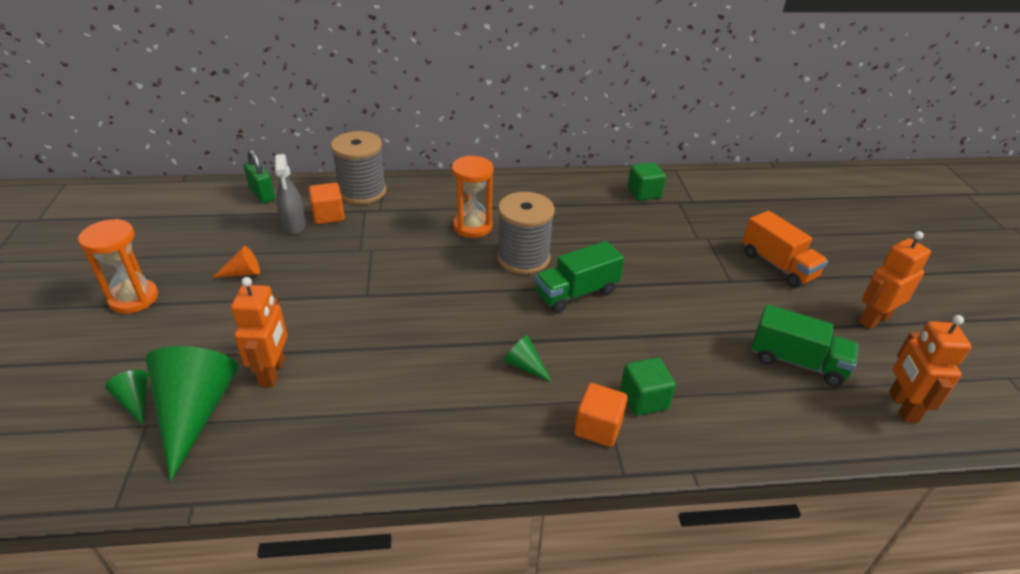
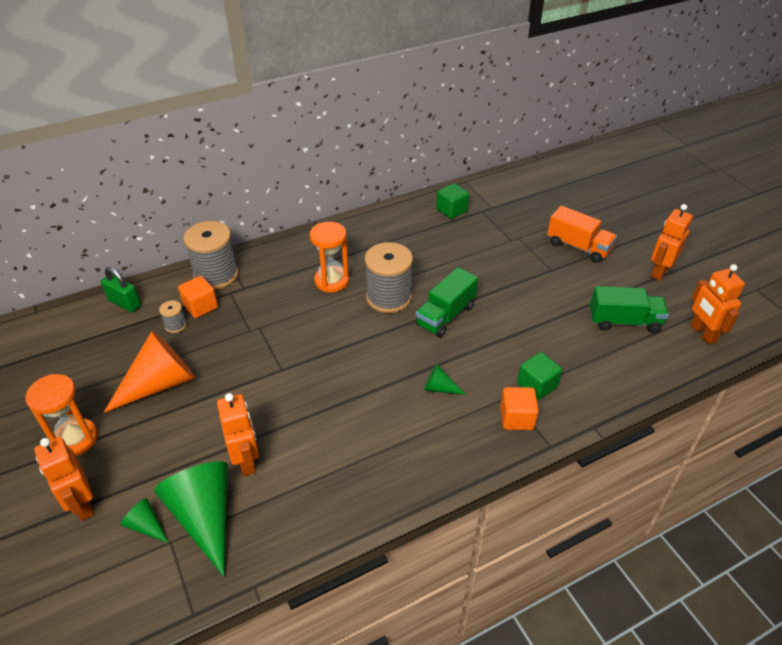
camera: 20 degrees left, 5 degrees up
orange cone [212,246,260,278] -> orange cone [103,331,195,413], size x2.18
grey spray bottle [275,154,306,235] -> grey spool [159,301,187,333]
none -> orange robot [34,437,94,521]

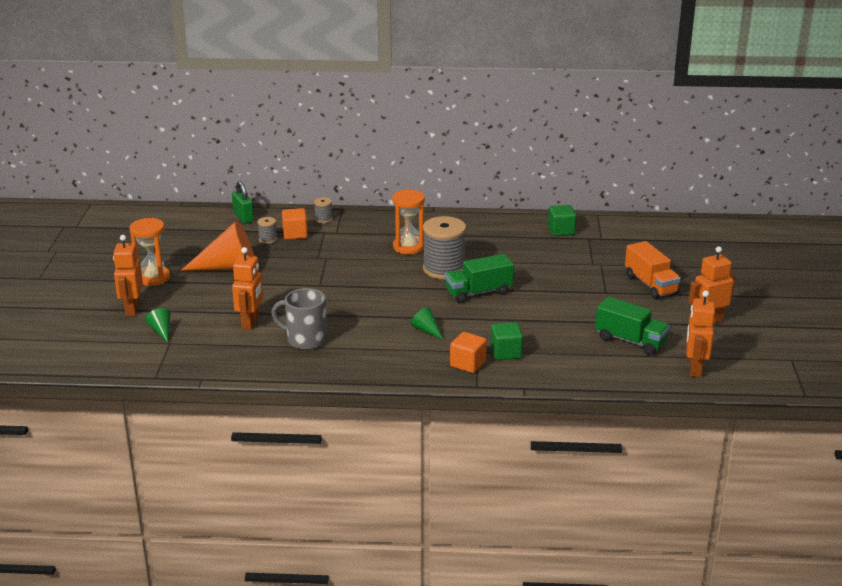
camera: 30 degrees right, 15 degrees down
green cone [154,461,228,577] -> none
grey spool [183,221,239,289] -> grey spool [314,197,333,223], size x0.45
none -> grey mug [271,288,327,350]

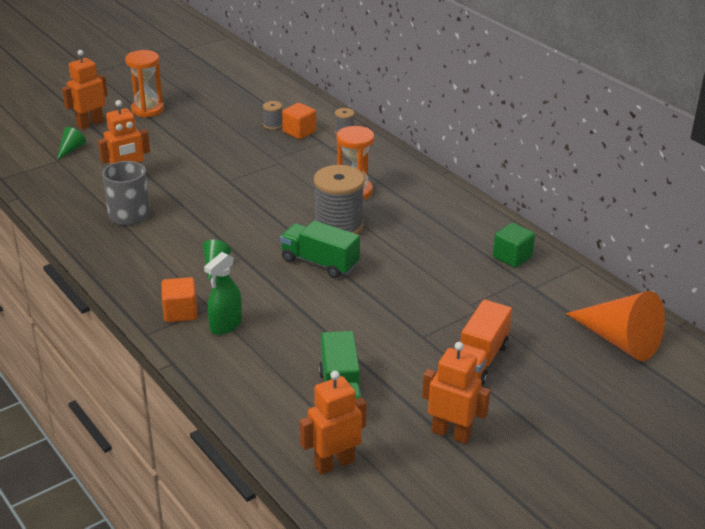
camera: 50 degrees right, 5 degrees up
orange cone [181,221,254,271] -> orange cone moved to [566,291,665,361]
green padlock [232,181,254,224] -> none
green cube [490,322,523,360] -> green spray bottle [204,252,242,335]

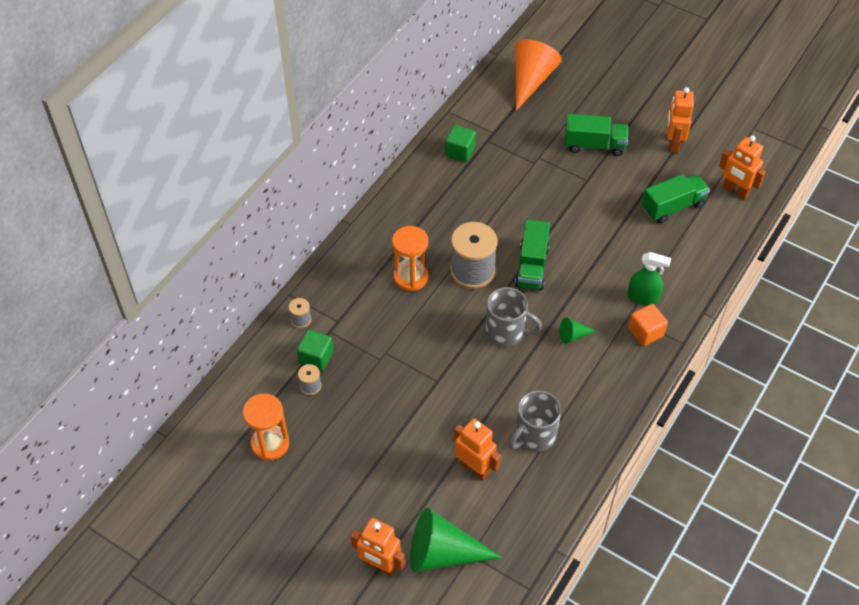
camera: 110 degrees left, 20 degrees up
green cone [57,127,86,160] -> green cone [410,508,502,572], size x2.18
orange hourglass [125,50,164,118] -> orange hourglass moved to [243,393,289,461]
orange cube [282,103,316,139] -> green cube [297,330,333,371]
orange truck [461,299,512,386] -> green truck [564,114,628,156]
none -> grey mug [485,287,542,346]

